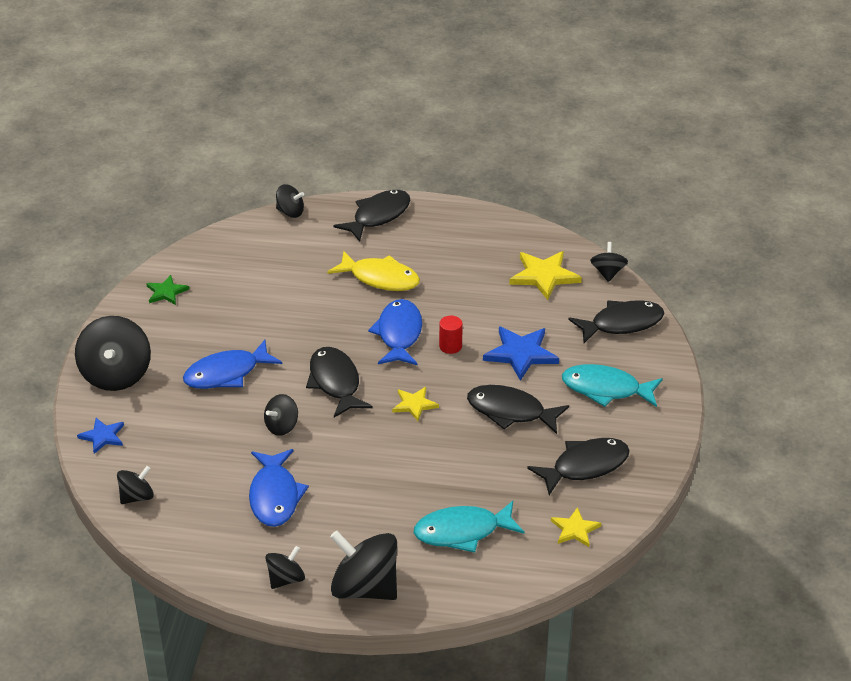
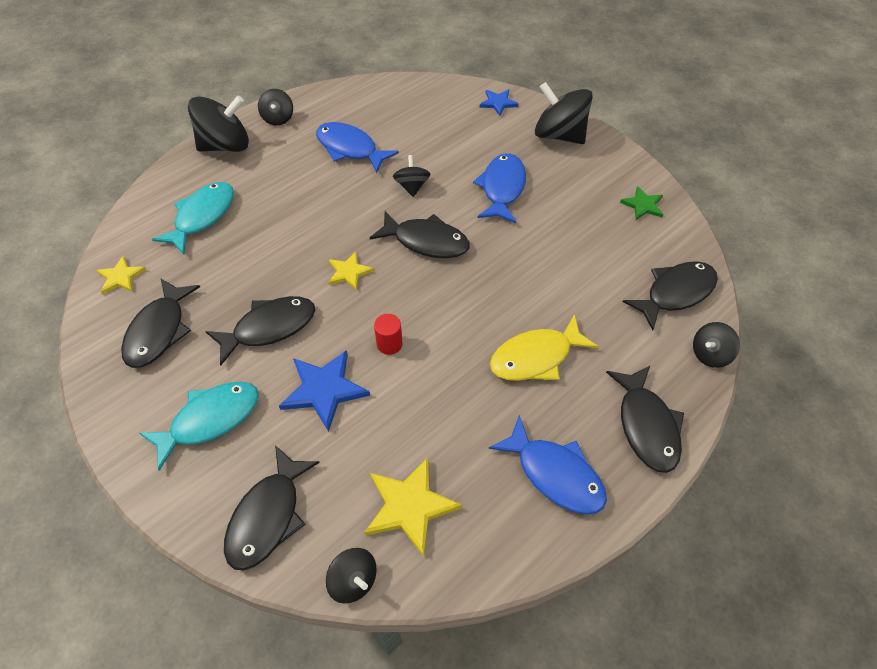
camera: 130 degrees right, 15 degrees up
black spinning top [117,466,154,504] -> none
blue fish [368,299,422,365] -> blue fish moved to [489,415,607,514]
none -> black fish [623,261,718,330]

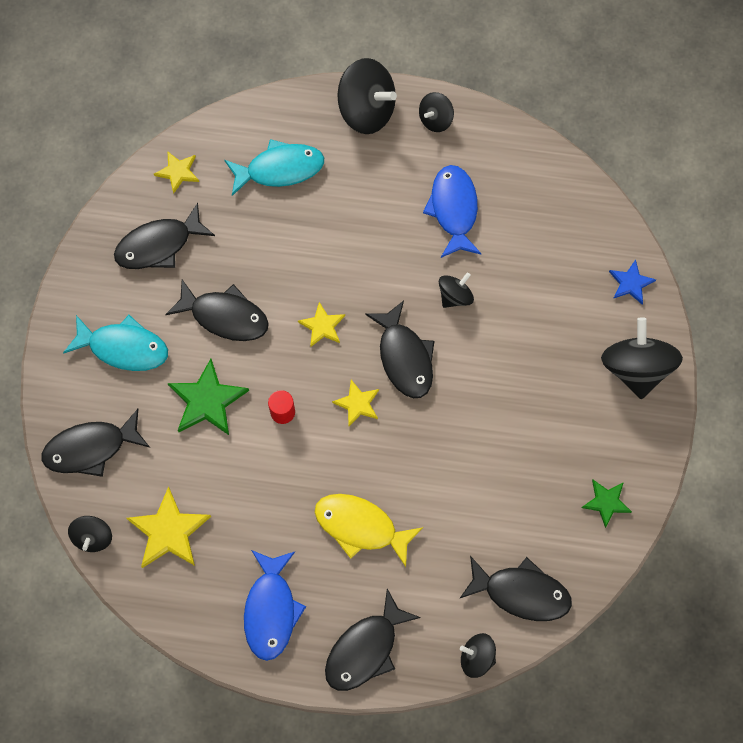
camera: 50 degrees right, 15 degrees up
blue star [279,350,370,432] -> green star [167,359,249,435]
blue fish [473,153,526,223] -> none
none -> yellow star [332,380,379,426]

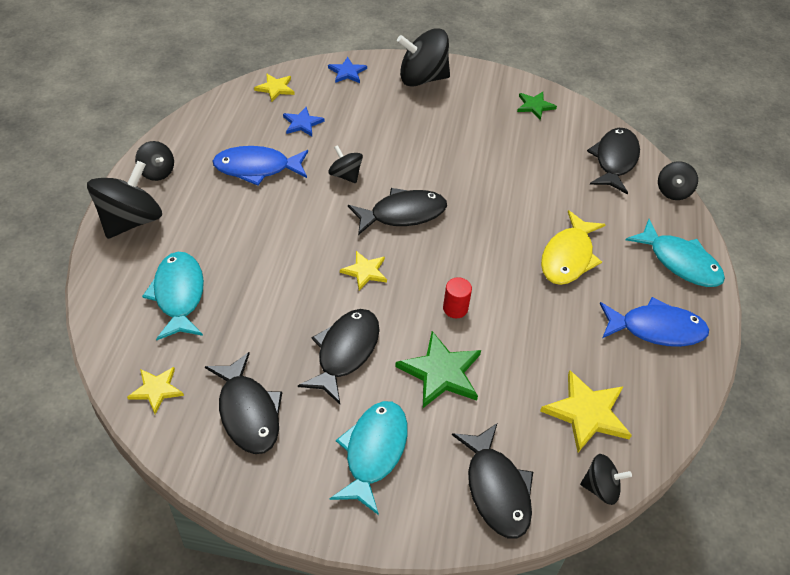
camera: 90 degrees left, 20 degrees down
black fish [325,589,421,691] -> turquoise fish [626,219,725,287]
yellow star [332,380,379,426] -> yellow star moved to [254,73,295,102]
none -> blue star [283,107,324,136]

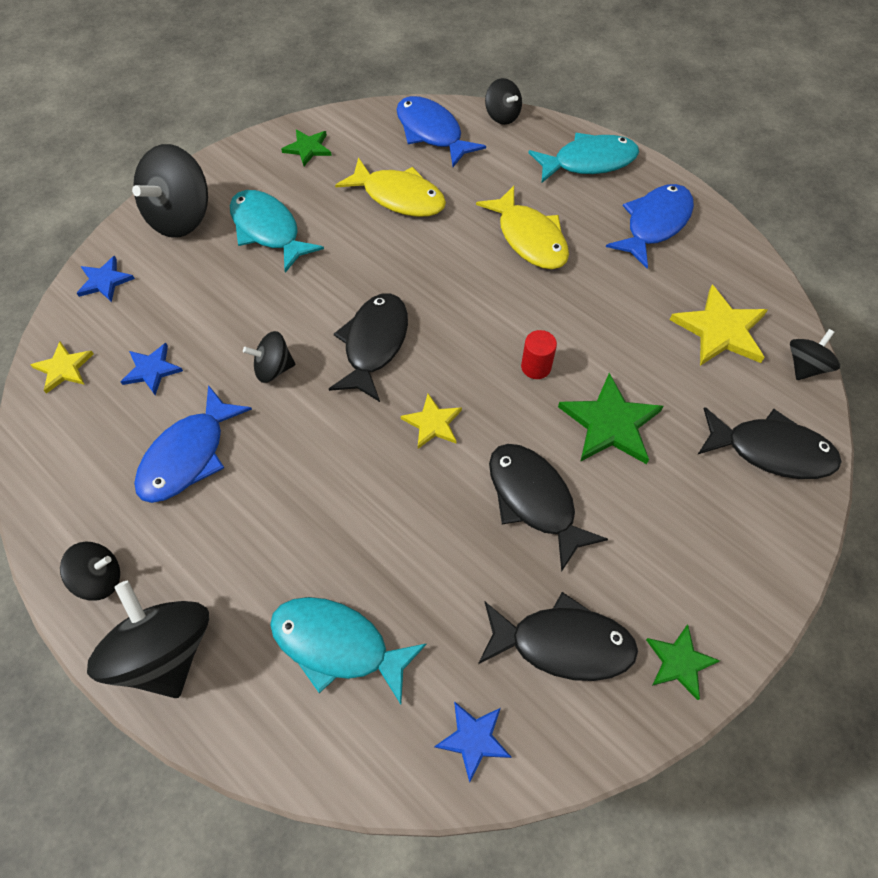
camera: 55 degrees left, 10 degrees up
yellow star [127,367,184,414] -> blue star [434,701,511,783]
turquoise fish [330,401,408,515] -> turquoise fish moved to [230,190,324,273]
black fish [587,128,640,194] -> blue fish [396,96,486,167]
none -> yellow fish [335,157,446,217]
none -> green star [646,625,720,700]

